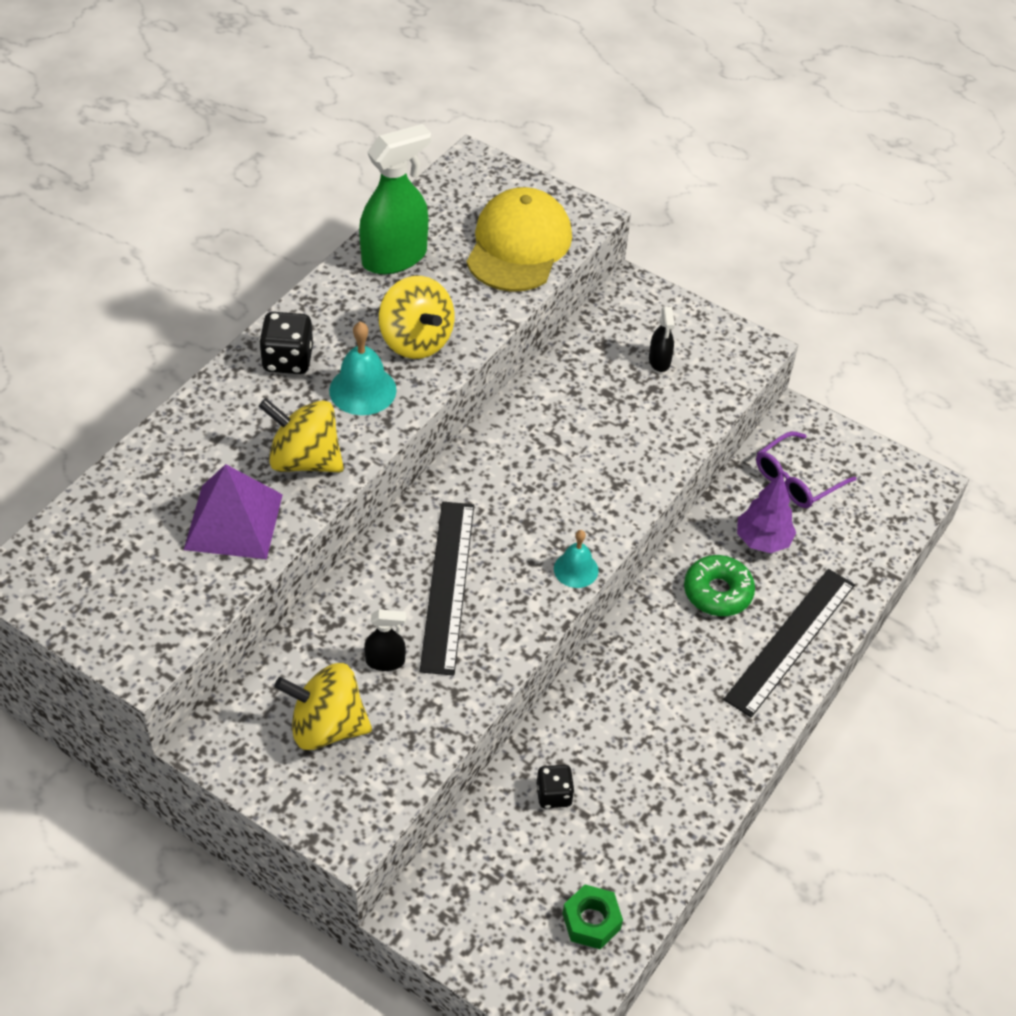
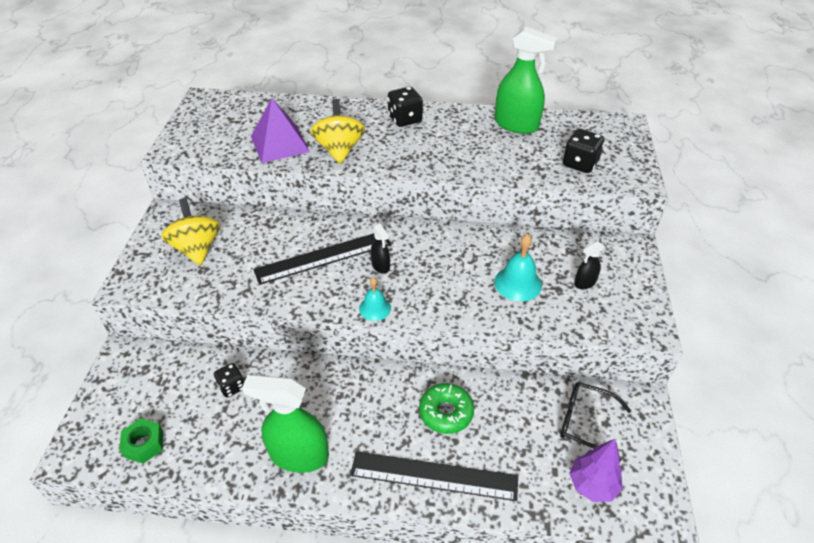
camera: 65 degrees right, 5 degrees down
turquoise bell [329,321,397,415] -> turquoise bell moved to [494,234,542,302]
black spray bottle [364,609,406,671] -> black spray bottle moved to [371,224,390,274]
yellow spinning top [379,276,454,359] -> none
yellow cap [466,187,572,292] -> black dice [563,129,605,173]
purple tree [737,473,796,553] -> purple tree moved to [569,439,623,502]
purple glasses [756,431,856,508] -> black glasses [560,382,631,462]
none -> green spray bottle [242,375,329,473]

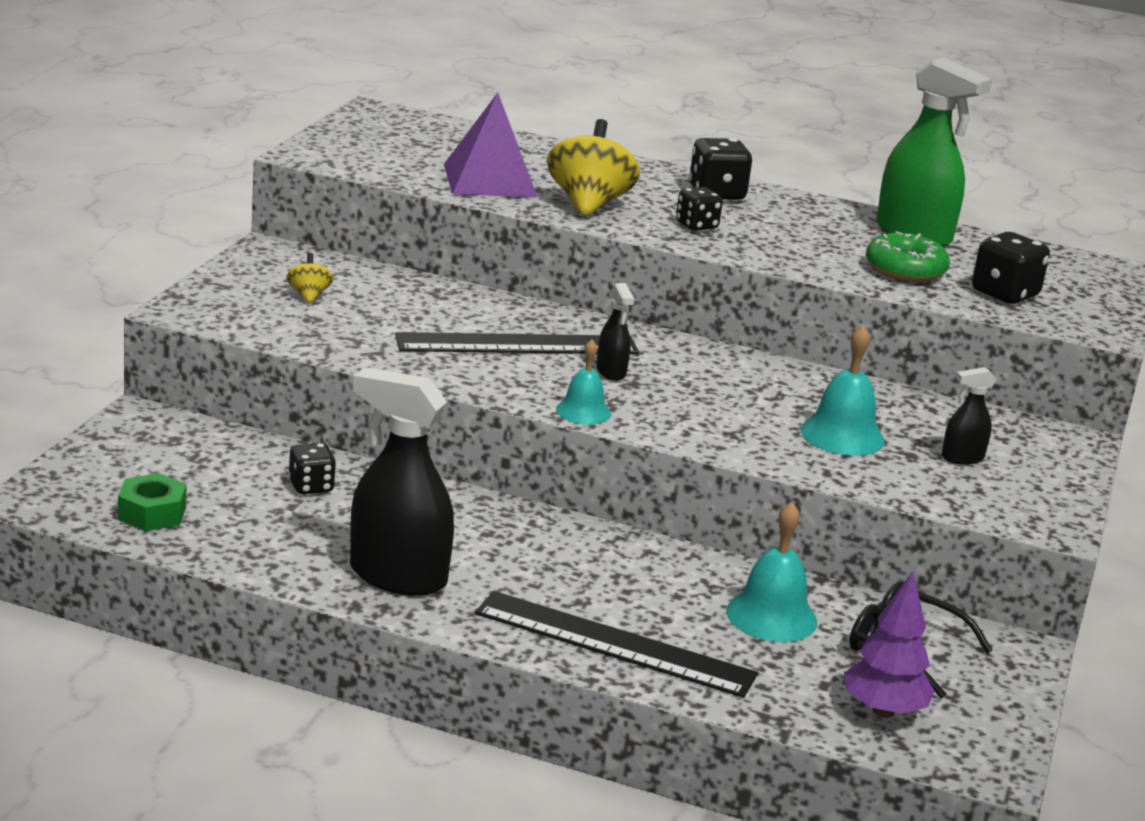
camera: 10 degrees right, 20 degrees down
yellow spinning top [161,198,220,266] -> yellow spinning top [286,253,334,304], size x0.48
green spray bottle [242,375,329,473] -> black spray bottle [350,367,454,596]
green donut [419,383,474,434] -> green donut moved to [866,231,950,282]
none -> black dice [676,187,723,231]
none -> turquoise bell [726,502,817,642]

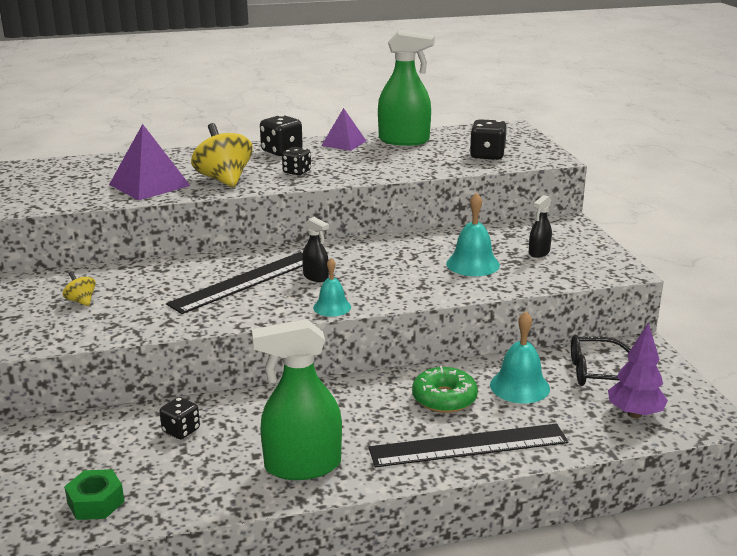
camera: 30 degrees left, 0 degrees up
black spray bottle [350,367,454,596] -> green spray bottle [252,319,342,480]
green donut [866,231,950,282] -> green donut moved to [412,366,478,413]
none -> purple pyramid [321,108,366,151]

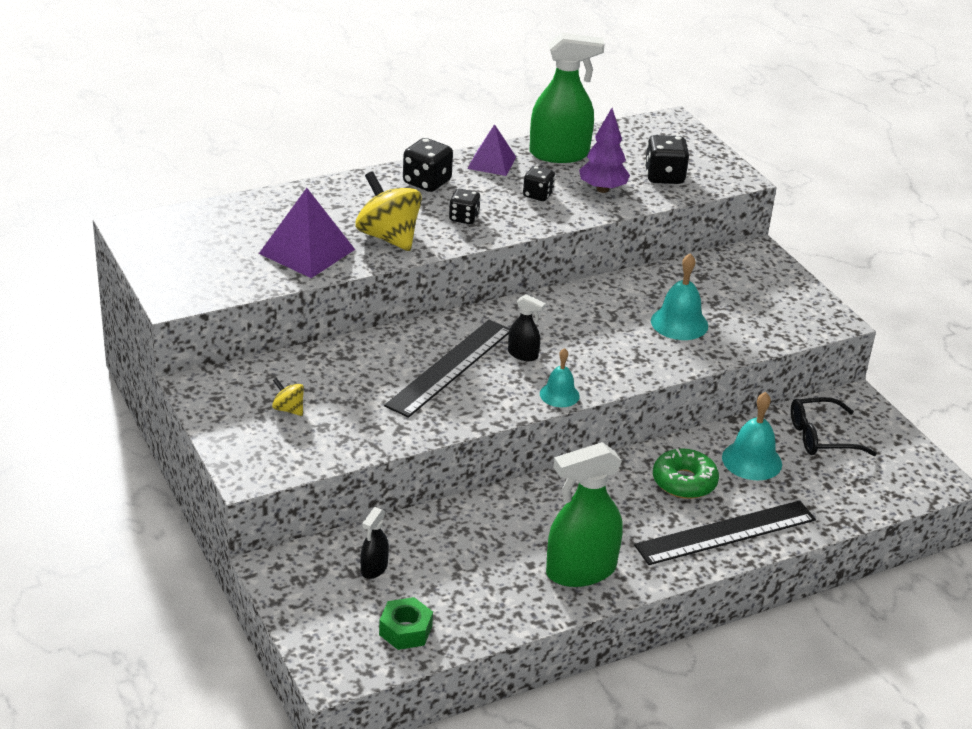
camera: 15 degrees left, 10 degrees up
black dice [159,397,200,439] -> black dice moved to [523,166,555,201]
black spray bottle [529,195,552,258] -> black spray bottle moved to [360,507,389,579]
purple tree [608,322,668,418] -> purple tree moved to [579,108,630,193]

